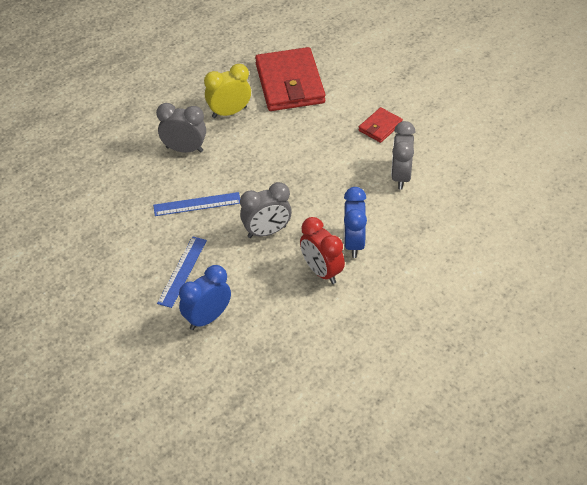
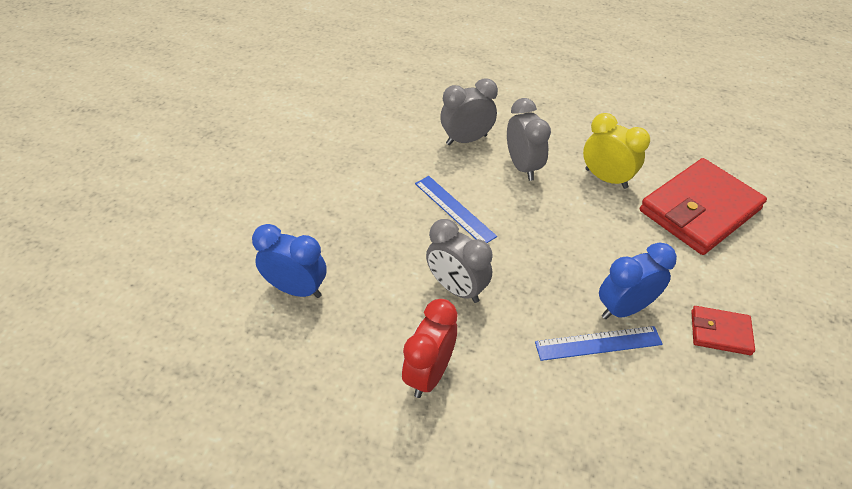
camera: 60 degrees right, 0 degrees up
blue ruler [157,236,207,308] -> blue ruler moved to [535,326,663,361]
blue clock [344,187,367,258] -> blue clock moved to [599,242,677,319]
grey clock [391,121,416,190] -> grey clock moved to [440,78,498,145]

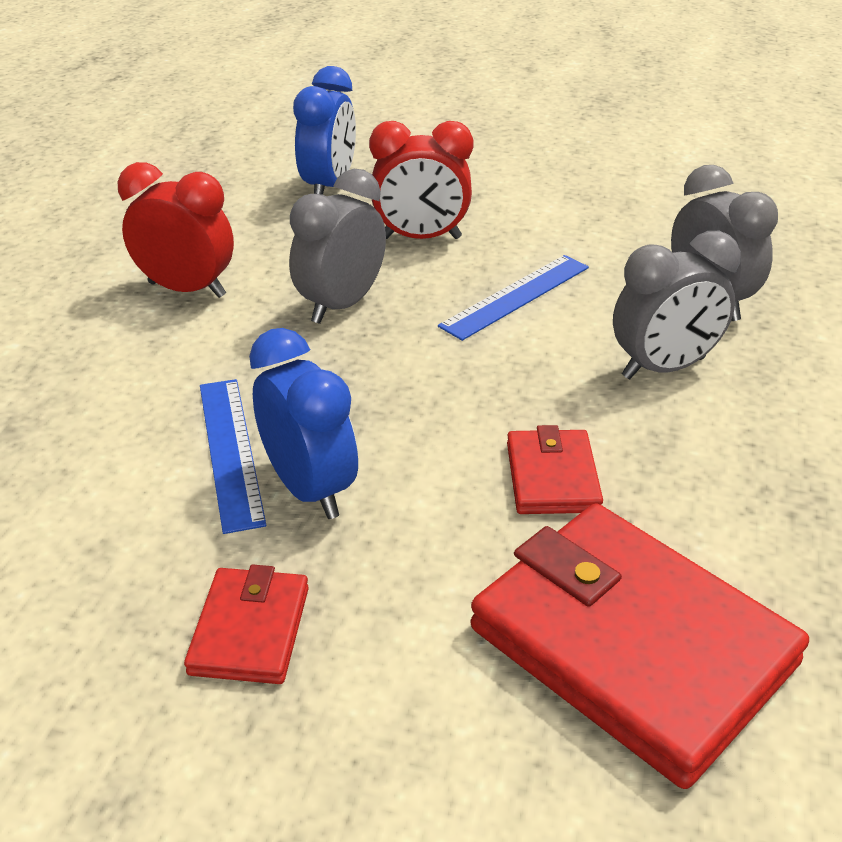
camera: 85 degrees right, 10 degrees down
yellow clock [583,113,650,189] -> none
none -> red clock [369,121,473,239]
none -> red wallet [507,425,603,514]

